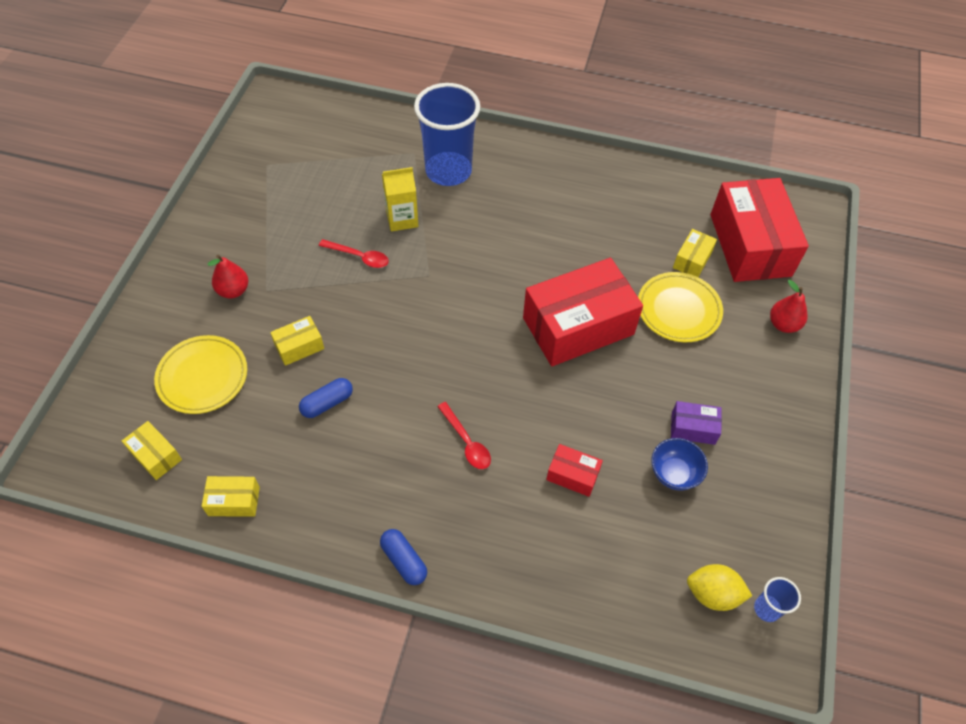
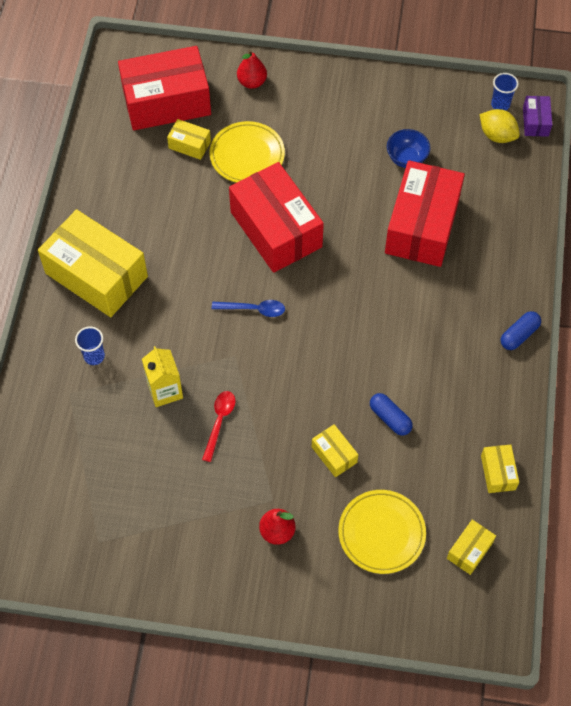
camera: 95 degrees left, 5 degrees up
blue cup [414,83,480,186] -> blue cup [75,327,105,365], size x0.43
red spoon [437,402,491,469] -> none
red box [546,444,603,497] -> red box [385,160,465,267], size x2.28
purple box [671,401,722,445] -> purple box moved to [523,96,552,137]
yellow lemon [687,564,752,611] -> yellow lemon turned 60 degrees counterclockwise [480,109,520,143]
none -> yellow box [38,209,148,317]
none -> blue spoon [212,300,285,317]

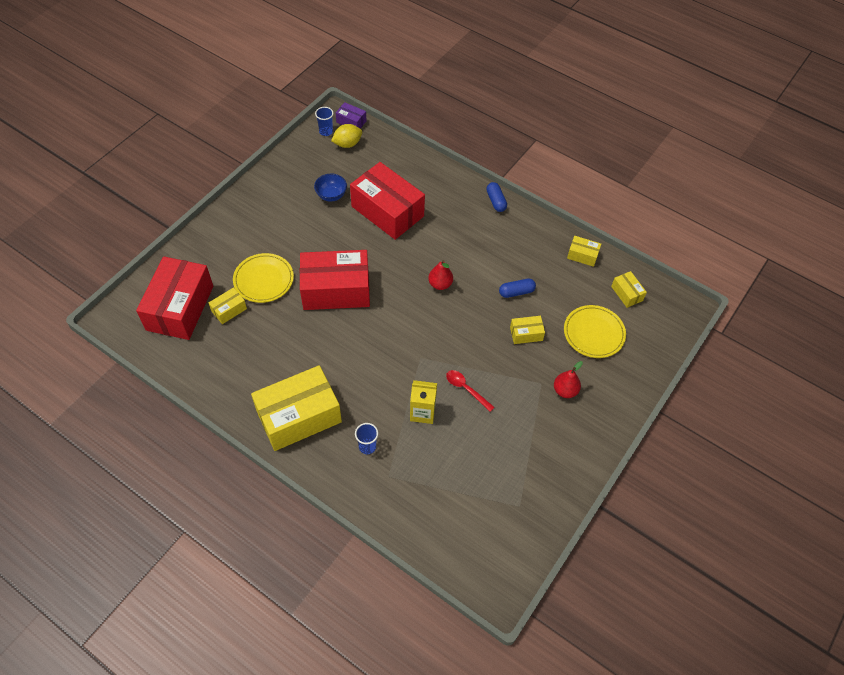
camera: 65 degrees left, 5 degrees down
blue spoon [212,300,285,317] -> none
red pear [237,50,267,89] -> red pear moved to [428,260,453,290]

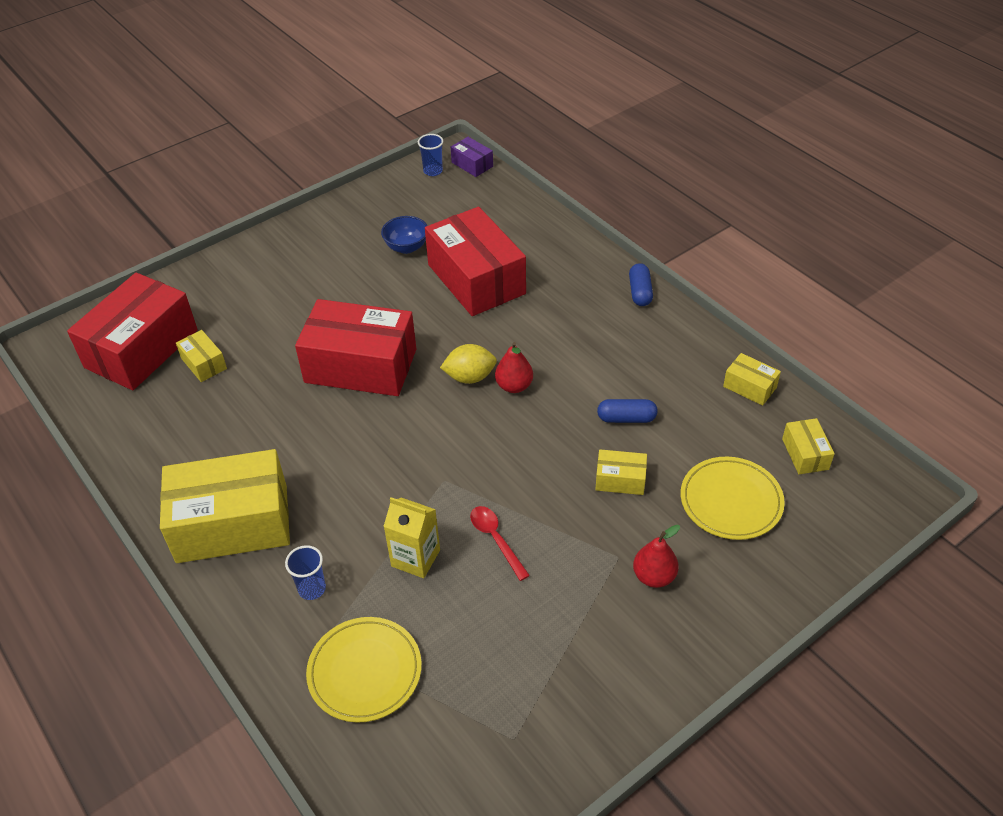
camera: 20 degrees right, 10 degrees down
yellow box [209,287,247,324] -> yellow box turned 75 degrees clockwise [176,330,227,382]
yellow plate [233,253,294,303] -> yellow plate moved to [306,617,422,723]
yellow lemon [331,124,362,148] -> yellow lemon moved to [440,344,497,384]

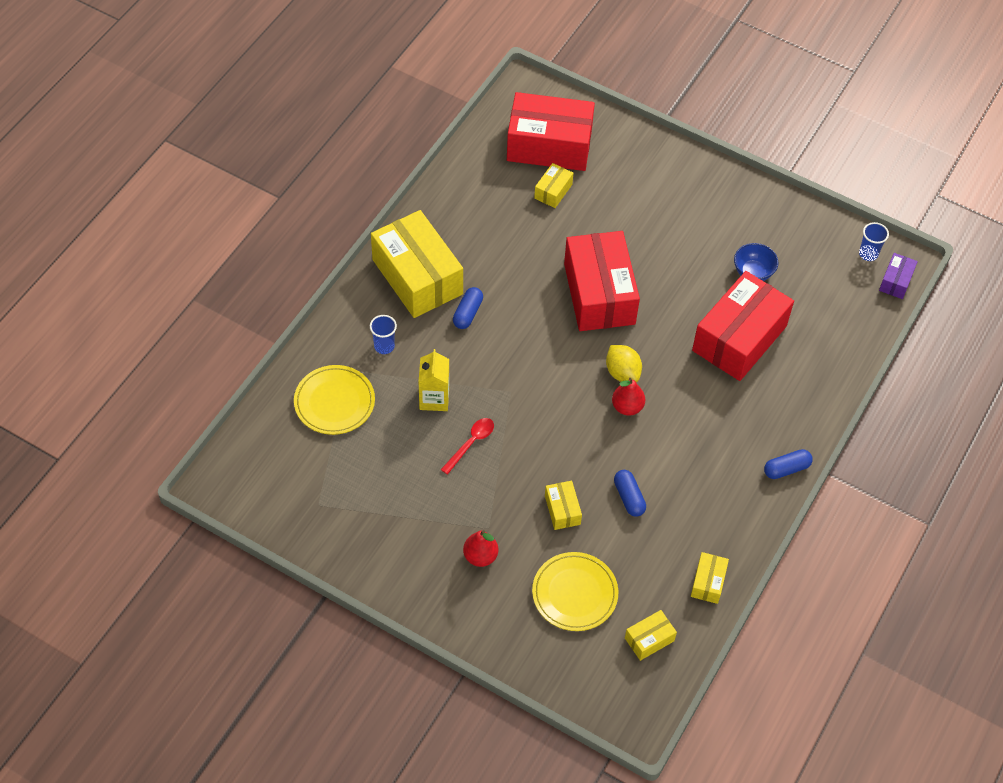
camera: 65 degrees right, 10 degrees up
none -> blue capsule [453,287,483,329]

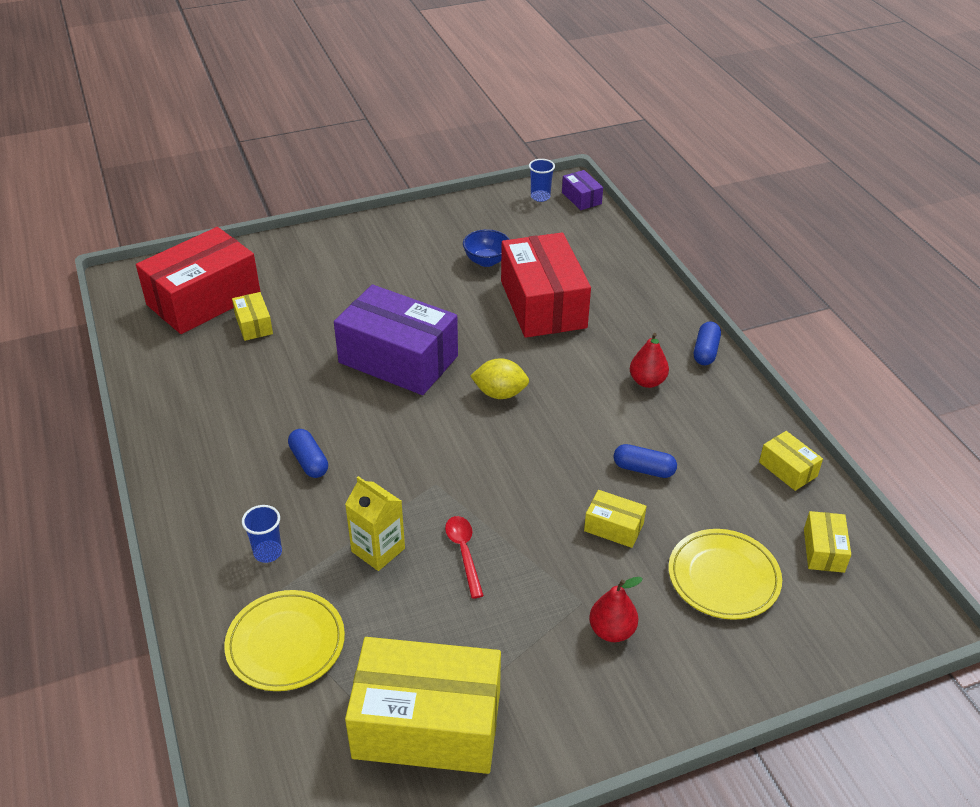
camera: 50 degrees left, 15 degrees down
yellow box [371,210,463,318] -> yellow box moved to [345,637,501,774]
red box [564,231,640,331] -> purple box [334,285,458,395]
red pear [612,378,645,415] -> red pear moved to [630,333,669,388]

